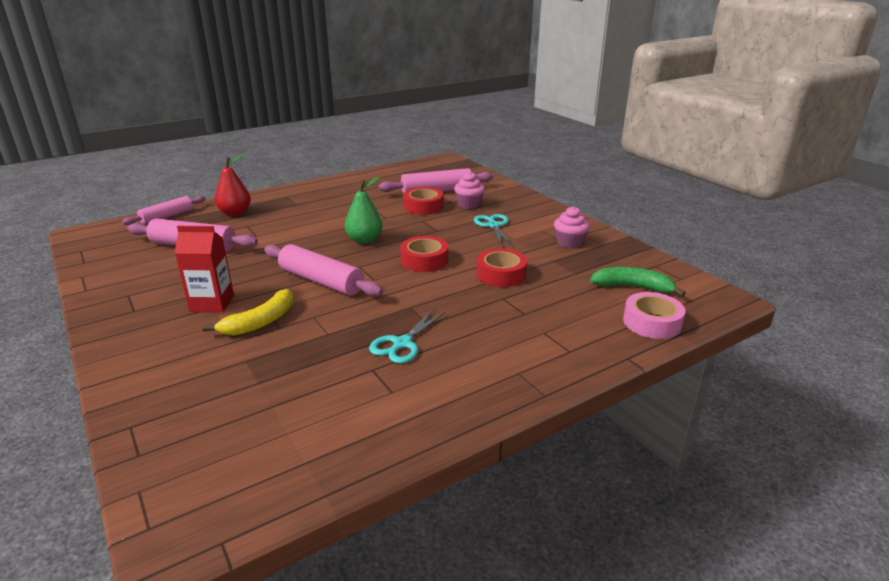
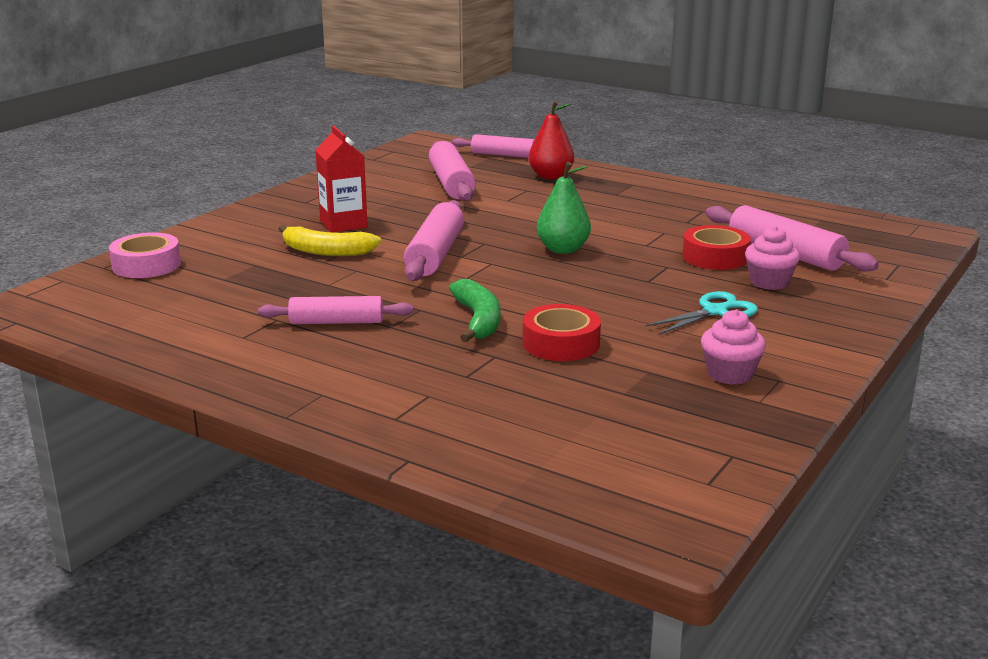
camera: 65 degrees right, 5 degrees down
turquoise scissors [369,310,445,364] -> pink rolling pin [258,296,413,324]
red tape [400,236,448,272] -> none
green banana [590,267,686,297] -> green banana moved to [449,279,500,342]
pink tape [623,292,686,339] -> pink tape moved to [109,232,181,278]

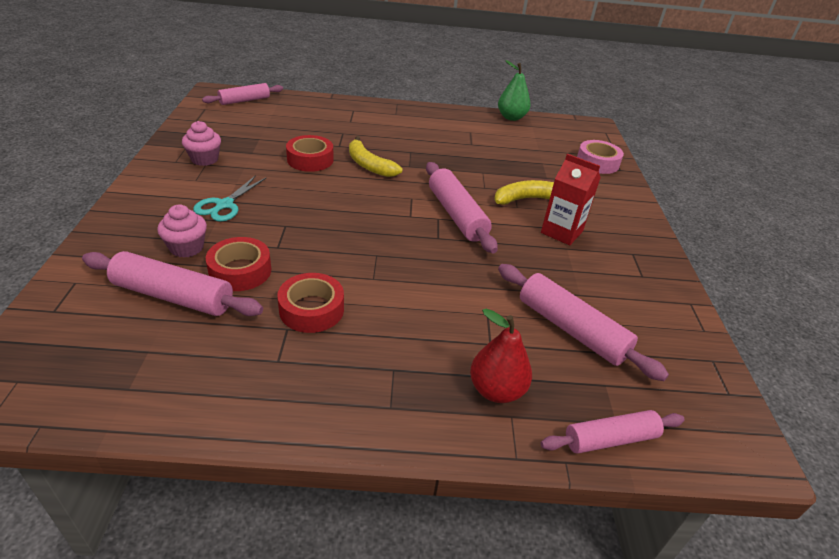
camera: 145 degrees right, 15 degrees up
pink rolling pin [258,296,413,324] -> pink rolling pin moved to [202,83,283,105]
green banana [449,279,500,342] -> yellow banana [349,136,403,177]
green pear [537,162,591,254] -> green pear moved to [498,60,530,121]
none -> red tape [277,273,344,333]

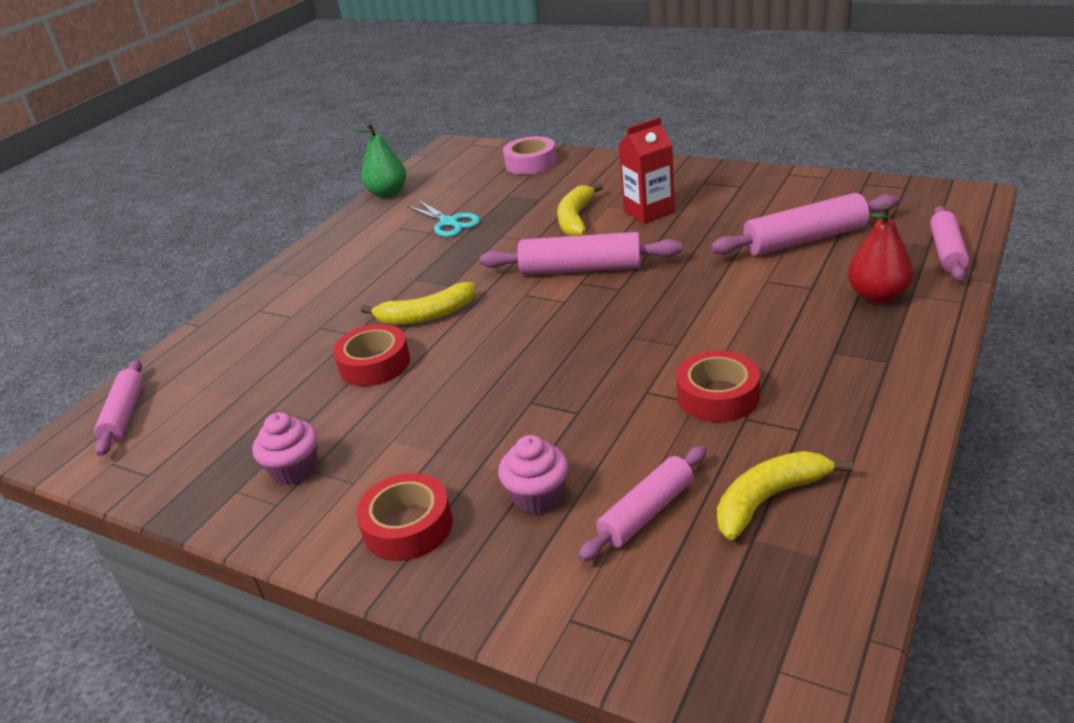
camera: 55 degrees left, 5 degrees down
pink rolling pin [82,251,263,316] -> pink rolling pin [578,446,707,562], size x0.66
turquoise scissors [193,175,266,222] -> turquoise scissors moved to [407,200,480,237]
red tape [206,237,271,291] -> red tape moved to [356,473,453,561]
none -> yellow banana [717,451,853,540]

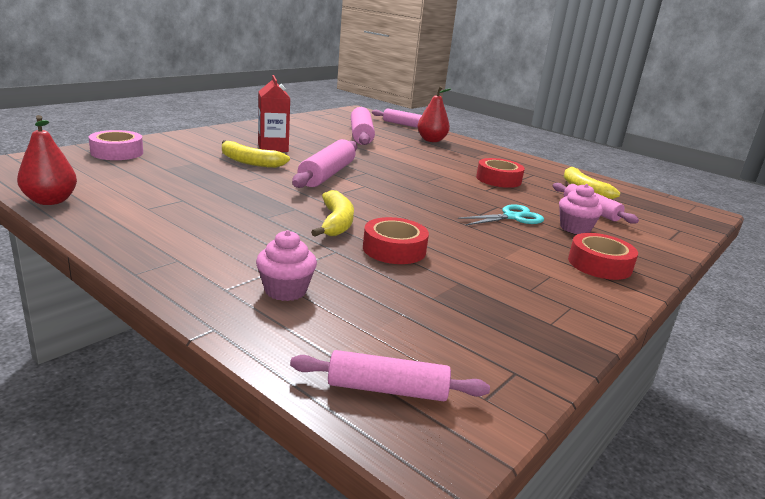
camera: 85 degrees left, 10 degrees down
pink cupcake [252,412,318,485] -> pink cupcake moved to [256,230,317,301]
green pear [354,123,406,198] -> red pear [17,115,77,205]
turquoise scissors [407,200,480,237] -> turquoise scissors moved to [458,204,544,226]

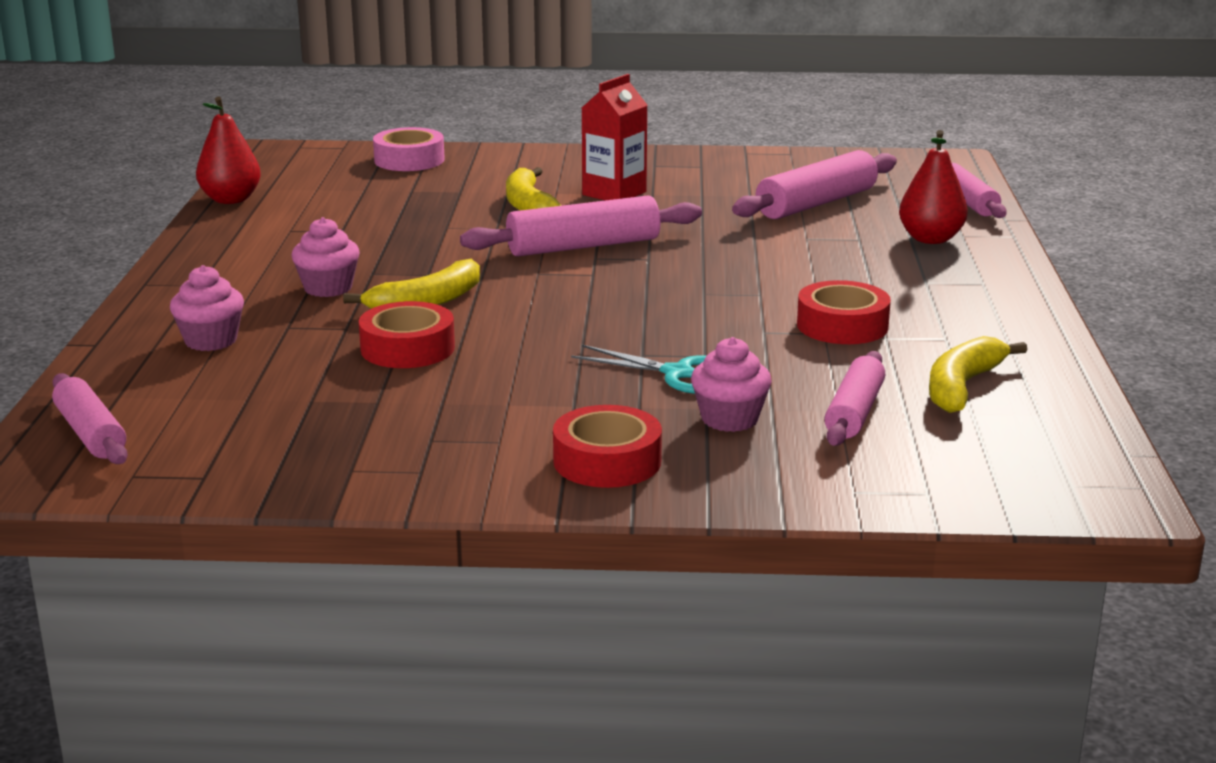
camera: 55 degrees right, 0 degrees up
none -> pink cupcake [292,217,360,297]

